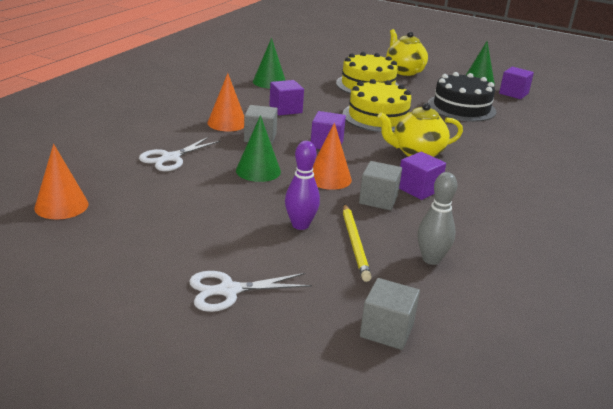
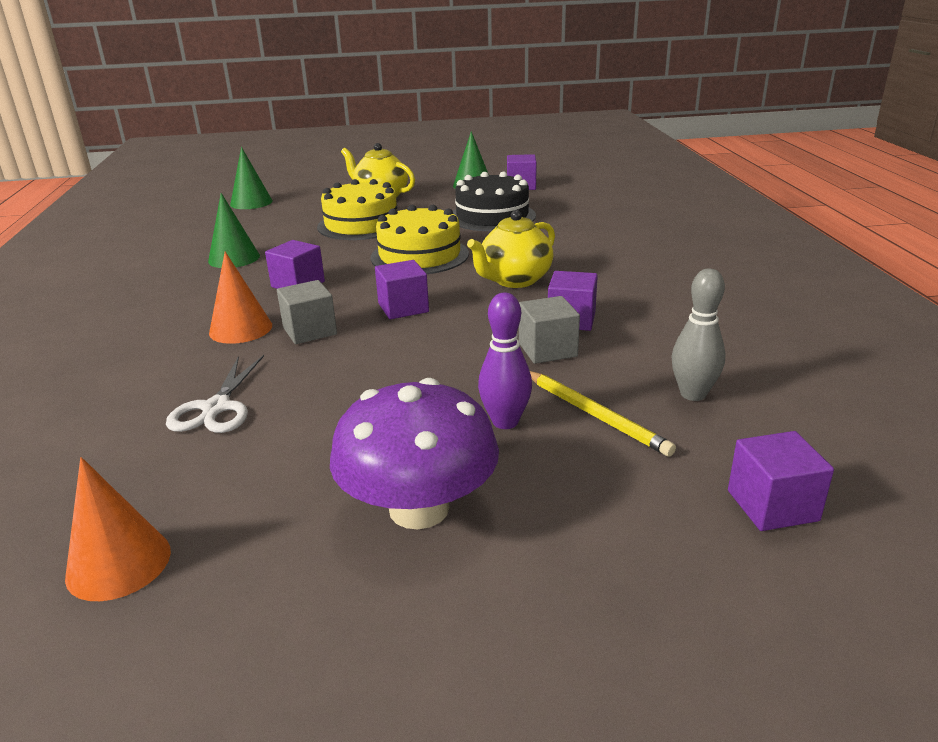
camera: 30 degrees left, 0 degrees up
white scissors [189,271,312,312] -> none
green cone [236,115,281,182] -> green cone moved to [230,147,273,209]
orange cone [313,123,352,190] -> none
grey cube [360,278,420,350] -> purple cube [728,431,834,531]
none -> purple mushroom [330,378,499,529]

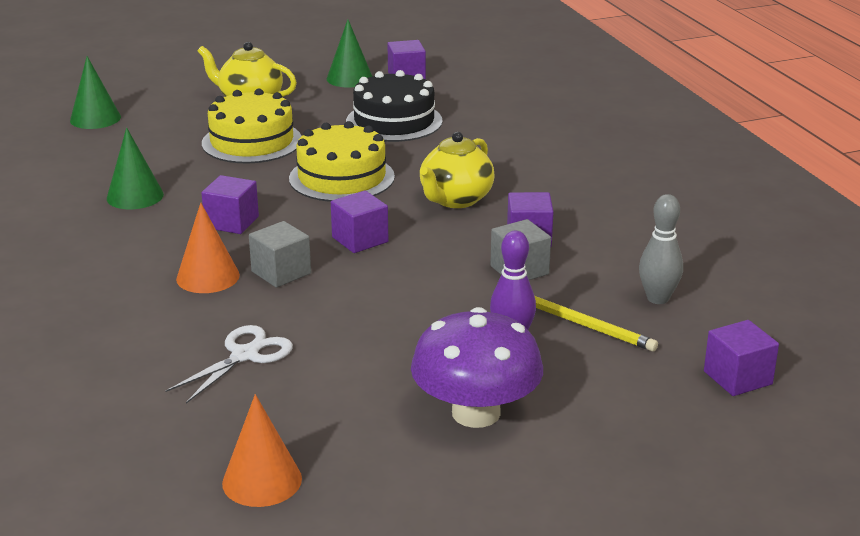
camera: 15 degrees left, 0 degrees up
white scissors [166,355,264,433] -> white scissors turned 135 degrees counterclockwise [165,325,293,404]

